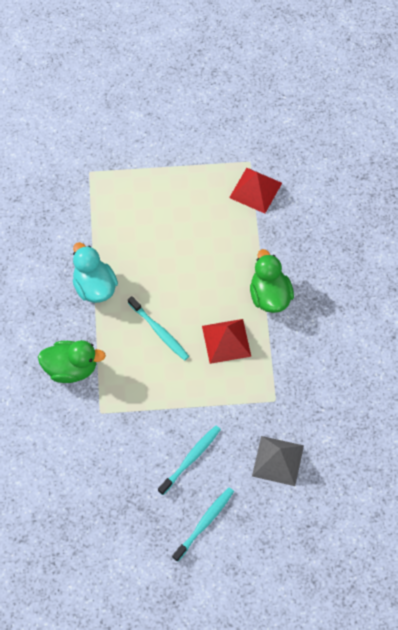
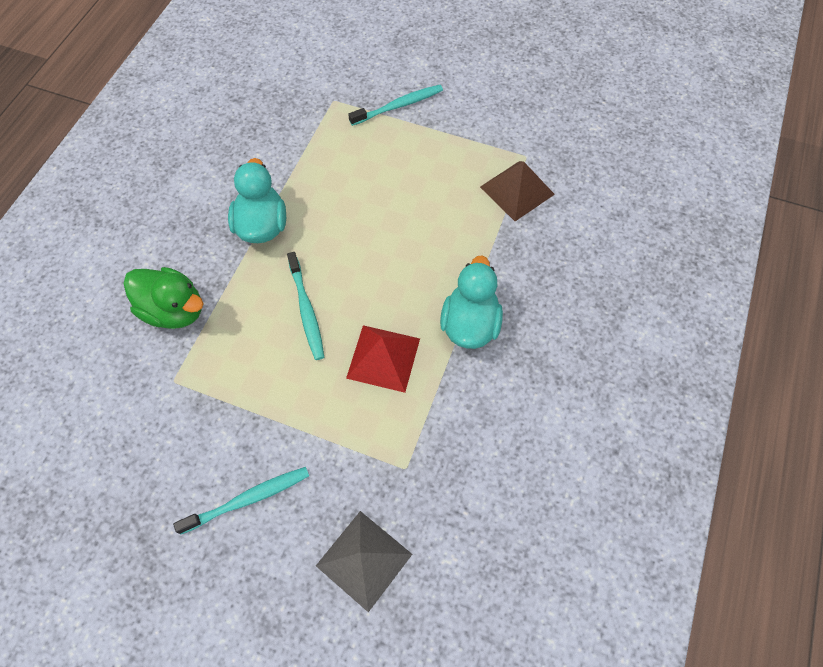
camera: 25 degrees right, 0 degrees up
turquoise toothbrush [172,487,234,562] -> turquoise toothbrush moved to [348,85,443,126]
red pyramid [229,168,282,214] -> brown pyramid [480,161,555,221]
green duck [250,249,294,313] -> turquoise duck [440,255,503,349]

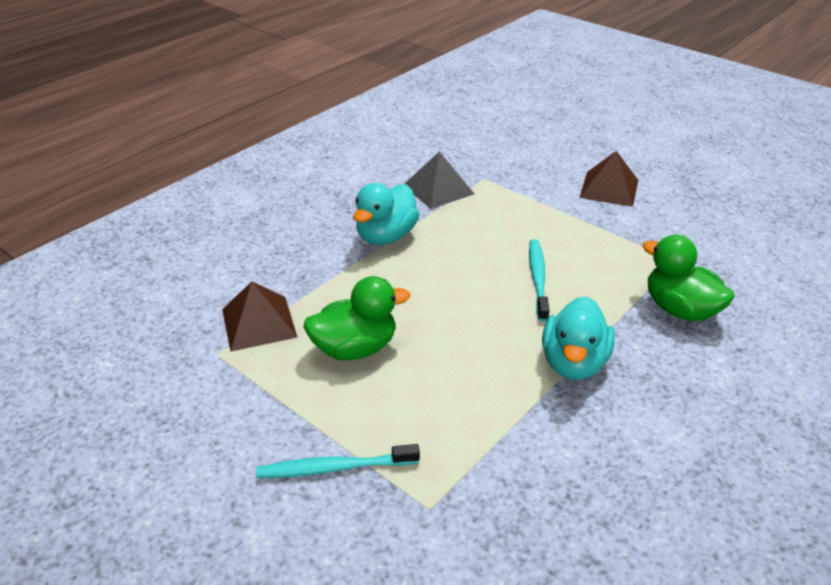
camera: 160 degrees left, 25 degrees down
turquoise toothbrush [173,467,309,535] -> brown pyramid [579,151,638,207]
grey pyramid [316,511,412,612] -> grey pyramid moved to [405,151,474,209]
red pyramid [346,325,420,393] -> none
none -> green duck [304,276,410,360]

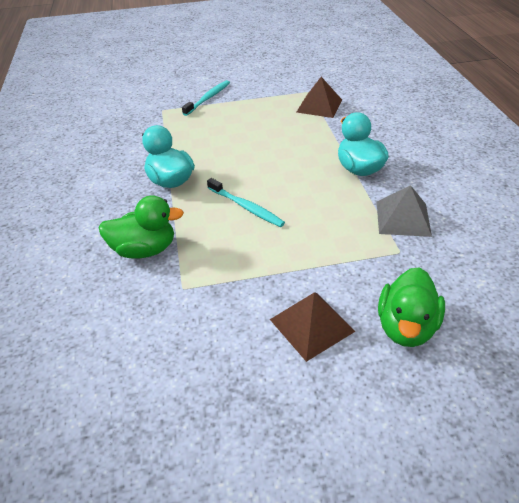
camera: 130 degrees right, 5 degrees up
green duck [304,276,410,360] -> green duck moved to [378,267,445,347]

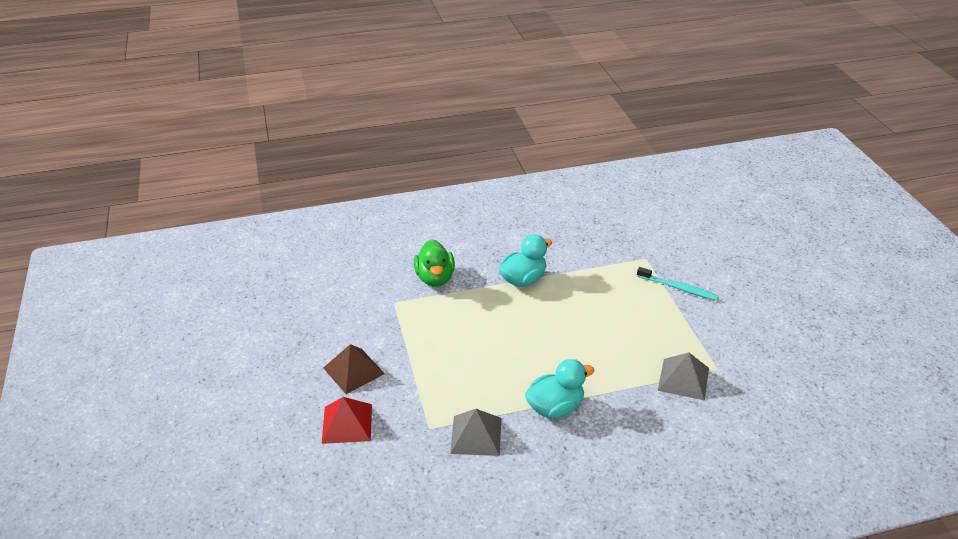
camera: 85 degrees right, 5 degrees down
turquoise toothbrush [207,178,285,227] -> none
brown pyramid [297,77,342,118] -> grey pyramid [658,353,709,400]
green duck [378,267,445,347] -> red pyramid [322,397,372,444]

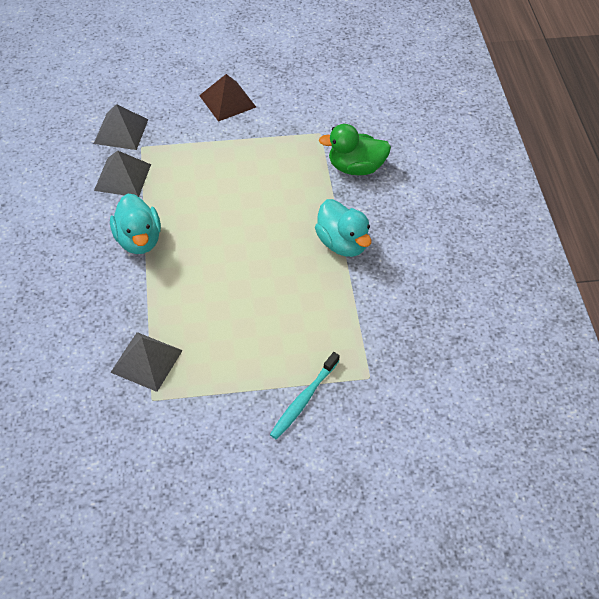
camera: 95 degrees right, 15 degrees up
red pyramid [322,397,372,444] -> none
none -> grey pyramid [94,104,149,150]

